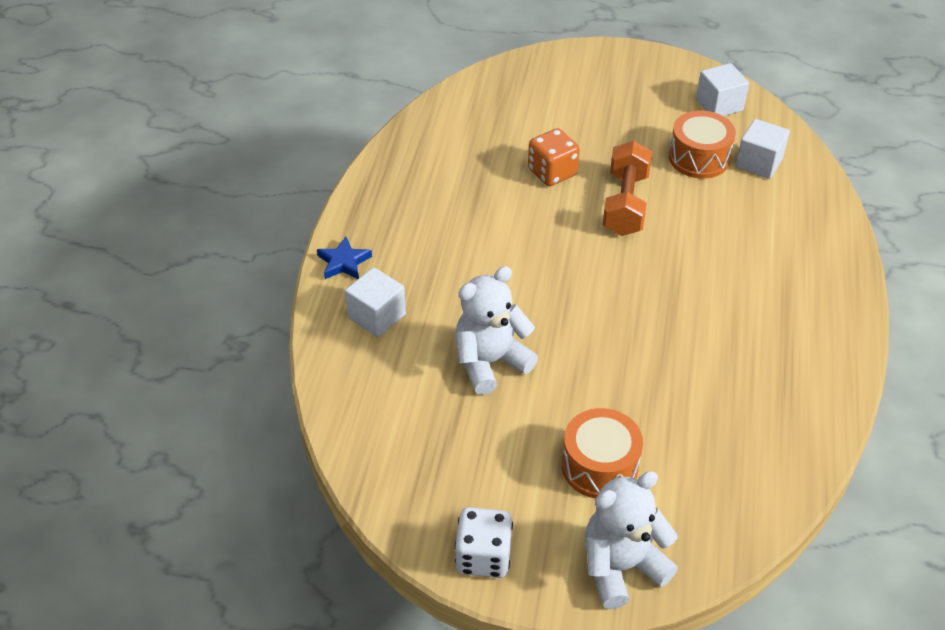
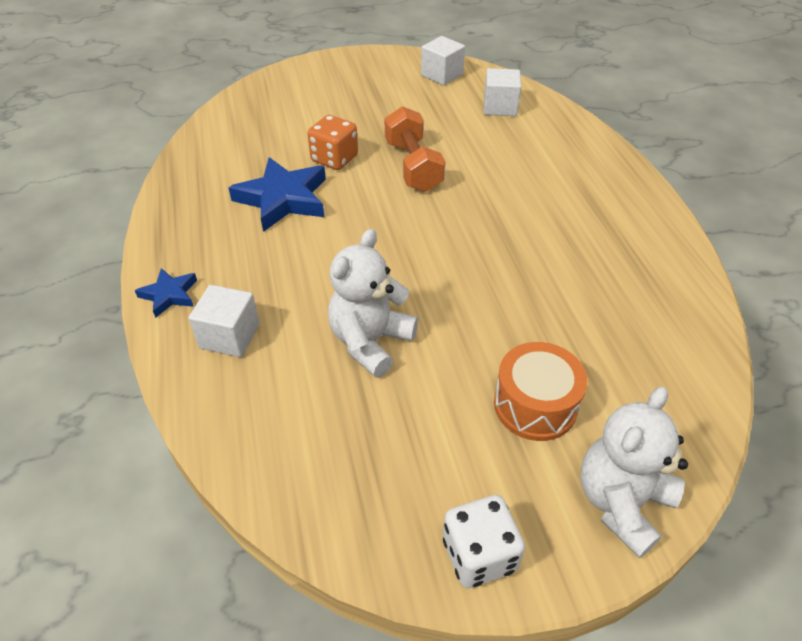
camera: 25 degrees left, 0 degrees up
orange drum [669,111,736,179] -> none
none -> blue star [228,157,326,232]

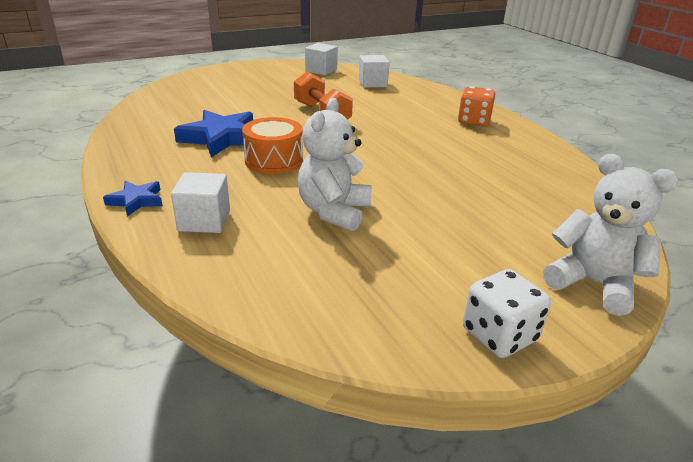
camera: 15 degrees left, 15 degrees down
orange dice [307,115,358,170] -> orange dice moved to [458,86,496,127]
orange drum [494,342,587,441] -> orange drum moved to [242,117,303,174]
white teddy bear [580,387,688,558] -> white teddy bear turned 105 degrees clockwise [543,154,679,316]

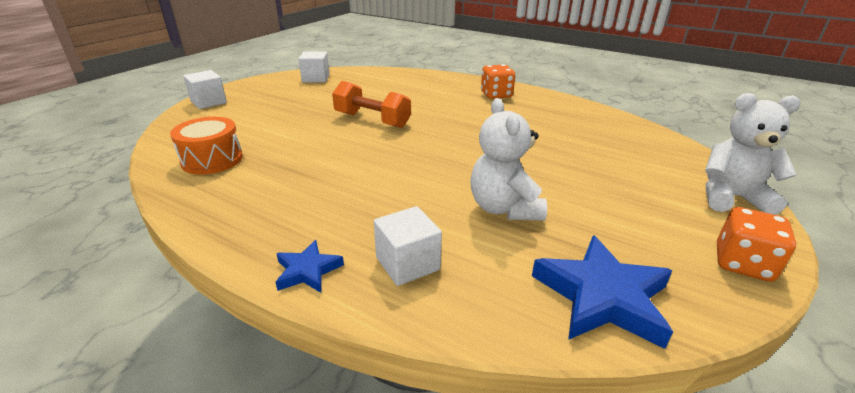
camera: 30 degrees left, 0 degrees up
blue star [174,110,253,157] -> blue star moved to [532,235,673,349]
orange drum [242,117,303,174] -> orange drum moved to [170,117,243,175]
white cube [359,55,390,88] -> white cube moved to [183,70,227,109]
white dice [463,269,551,358] -> orange dice [717,207,796,282]

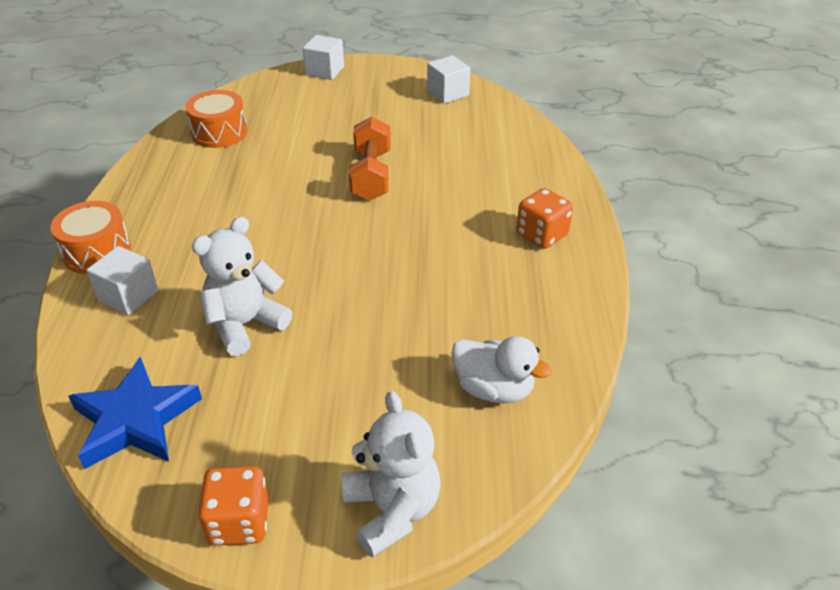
camera: 60 degrees right, 10 degrees up
blue star [275,240,344,293] -> orange drum [50,201,131,274]
none -> white duck [451,336,552,404]

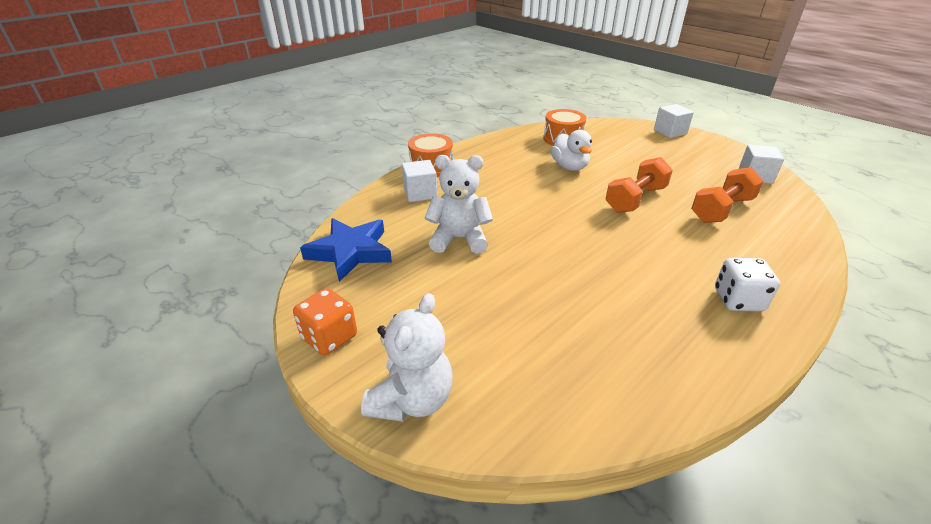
camera: 45 degrees right, 5 degrees down
white duck [451,336,552,404] -> white duck moved to [551,130,592,171]
orange dice [516,188,573,249] -> white dice [715,258,780,311]
none -> orange dumbbell [691,167,764,223]

